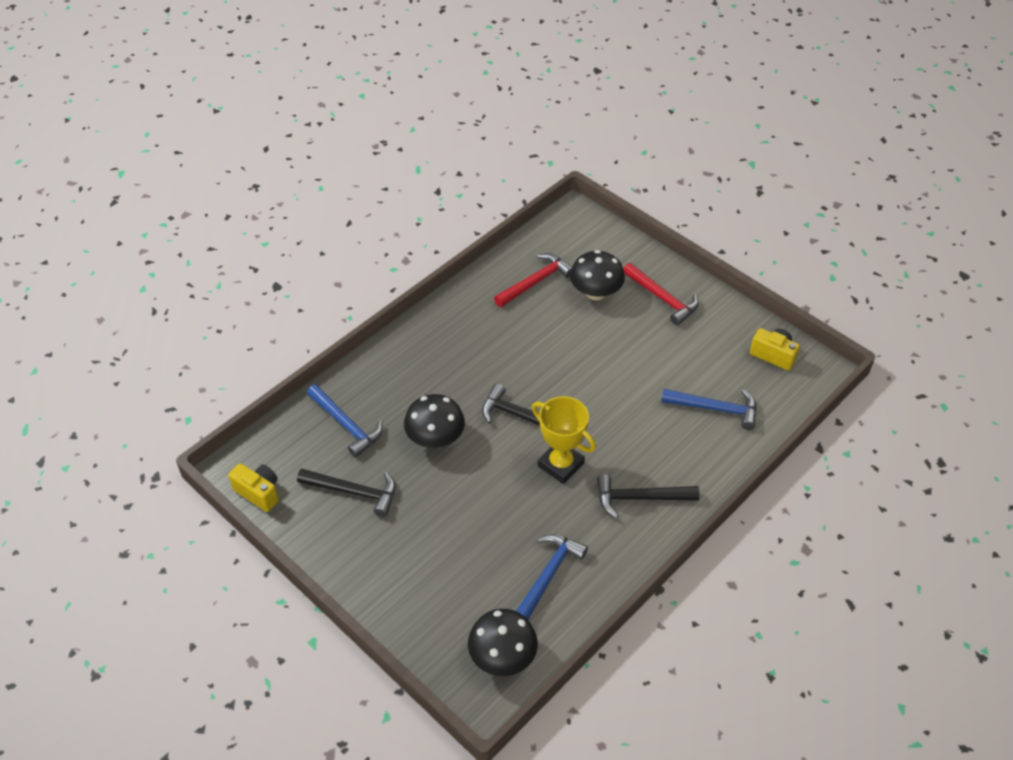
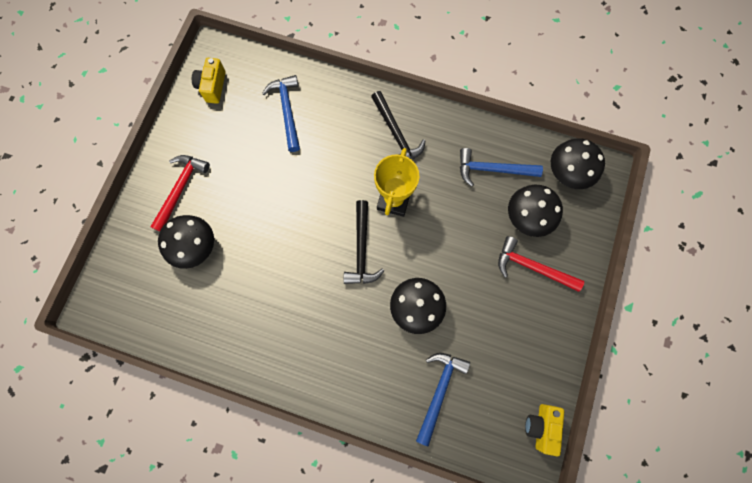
camera: 115 degrees left, 25 degrees up
black hammer [297,468,396,517] -> none
red hammer [494,253,572,307] -> red hammer moved to [498,236,584,292]
none -> black mushroom [508,185,563,237]

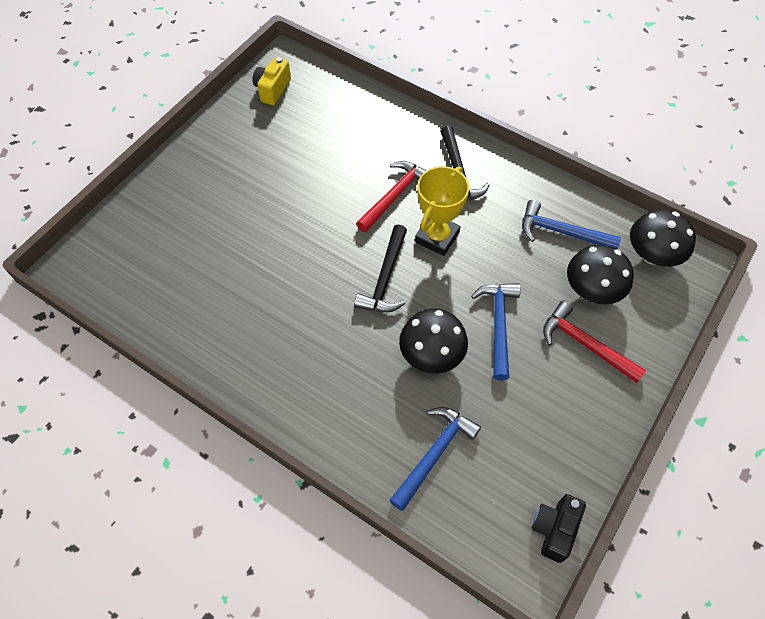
camera: 15 degrees right, 15 degrees down
red hammer [150,155,210,231] -> red hammer moved to [356,161,427,232]
black mushroom [158,215,214,269] -> none
blue hammer [262,75,300,152] -> blue hammer moved to [471,283,521,380]
yellow camera [525,404,564,456] -> black camera [532,494,586,563]

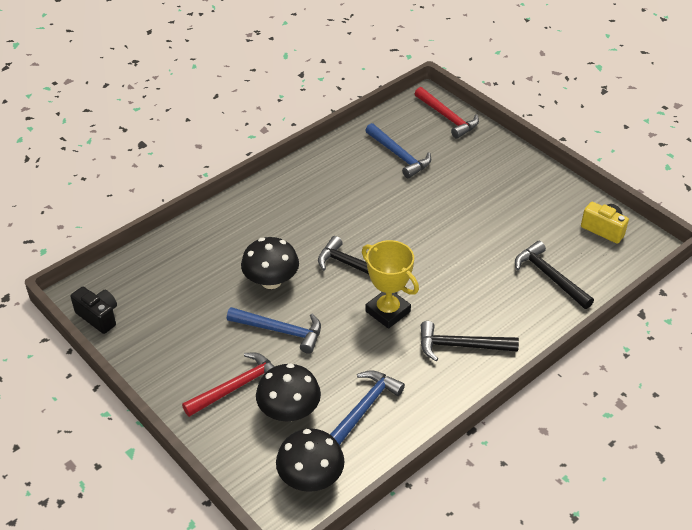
camera: 105 degrees right, 15 degrees down
red hammer [356,161,427,232] -> red hammer moved to [415,87,479,139]
blue hammer [389,407,481,511] -> blue hammer moved to [365,123,431,178]
none -> black hammer [515,241,594,309]

